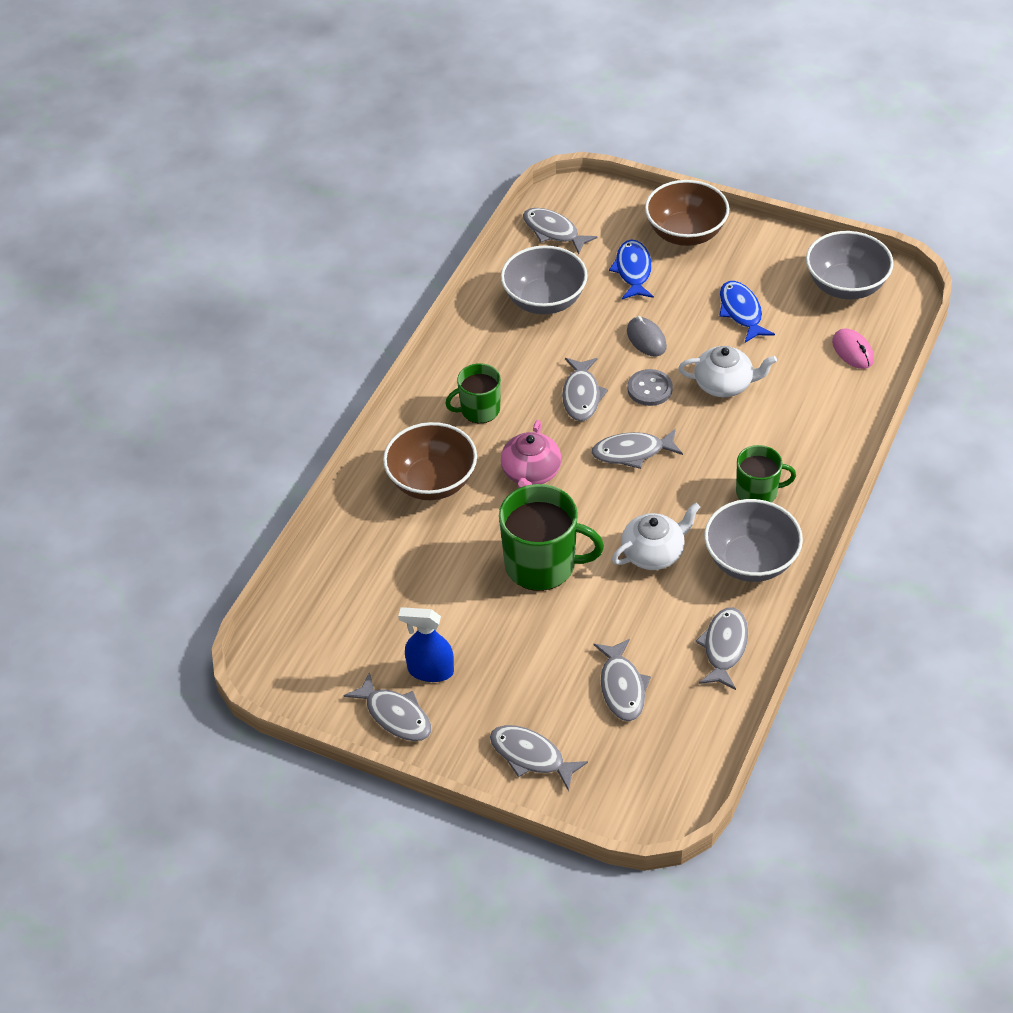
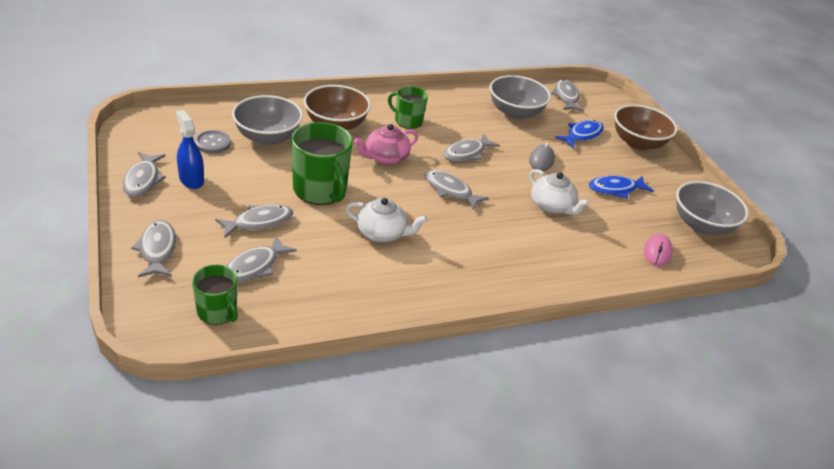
camera: 40 degrees right, 10 degrees down
grey button [627,369,673,406] -> grey button moved to [194,130,231,154]
grey fish [695,607,748,690] -> grey fish moved to [215,204,293,238]
grey bowl [704,499,803,582] -> grey bowl moved to [232,95,303,145]
blue fish [719,281,775,343] -> blue fish turned 135 degrees counterclockwise [589,176,654,199]
green mug [736,445,796,503] -> green mug moved to [192,265,238,325]

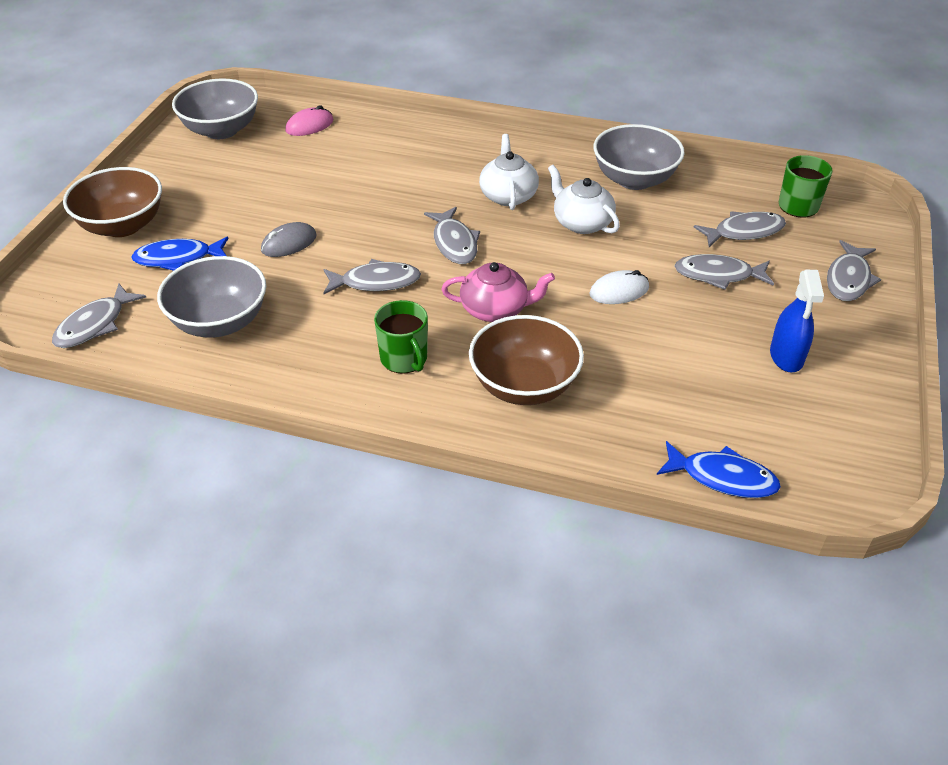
camera: 140 degrees left, 5 degrees up
grey fish [123,152,166,197] -> none
grey button [194,130,231,154] -> none
grey bowl [232,95,303,145] -> grey bowl moved to [593,124,685,190]
green mug [291,122,353,205] -> white mouse [589,270,649,304]
white teapot [530,169,590,215] -> white teapot moved to [479,134,539,210]
blue fish [589,176,654,199] -> blue fish moved to [657,441,781,498]

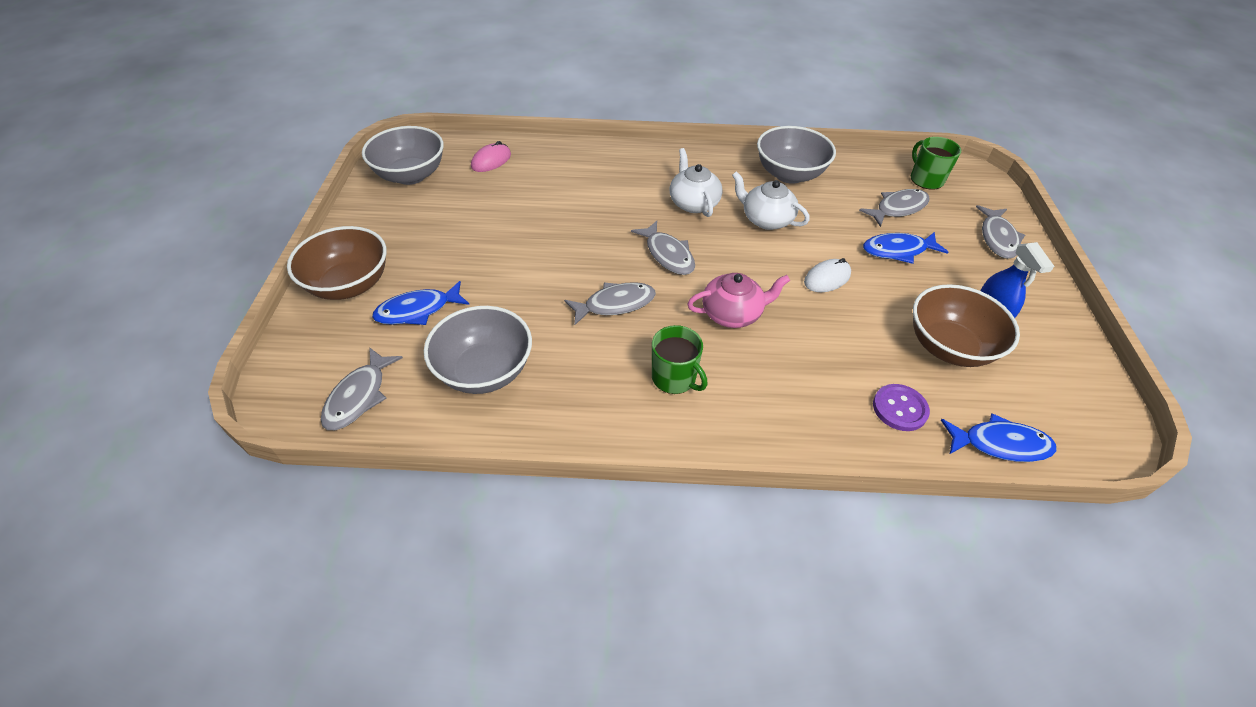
camera: 15 degrees left, 5 degrees up
grey mouse [261,222,317,257] -> none
brown bowl [469,315,584,405] -> brown bowl moved to [913,284,1020,367]
grey fish [675,254,774,290] -> blue fish [863,232,949,264]
none -> purple button [873,384,930,431]

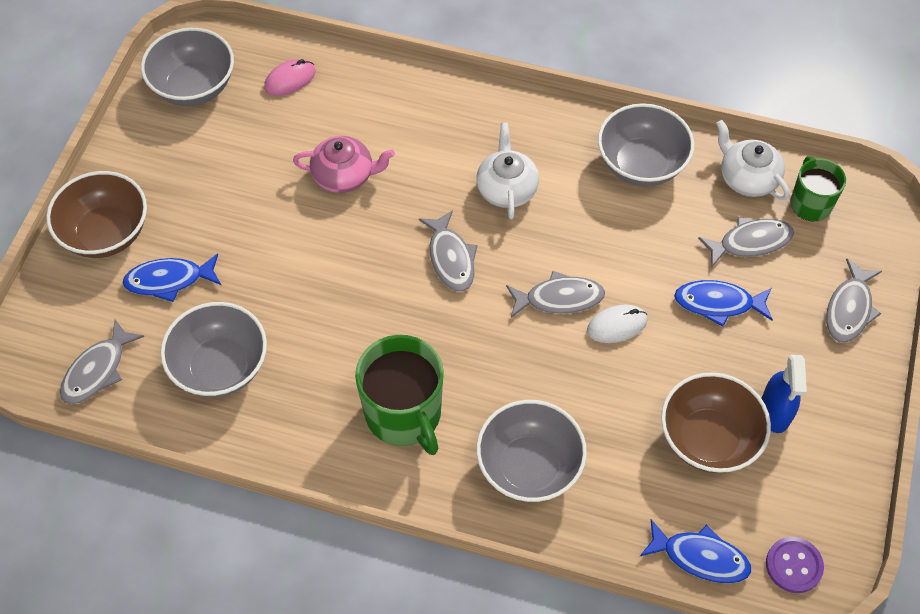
camera: 15 degrees right, 10 degrees up
grey fish [564,282,656,326] -> grey fish moved to [506,271,605,318]
green mug [652,325,707,394] -> green mug [355,335,444,455], size x1.67
pink teapot [687,273,790,328] -> pink teapot moved to [293,136,395,193]
white teapot [732,171,810,230] -> white teapot moved to [716,120,790,200]
purple button [873,384,930,431] -> purple button moved to [766,537,824,593]
none -> grey bowl [476,400,587,502]

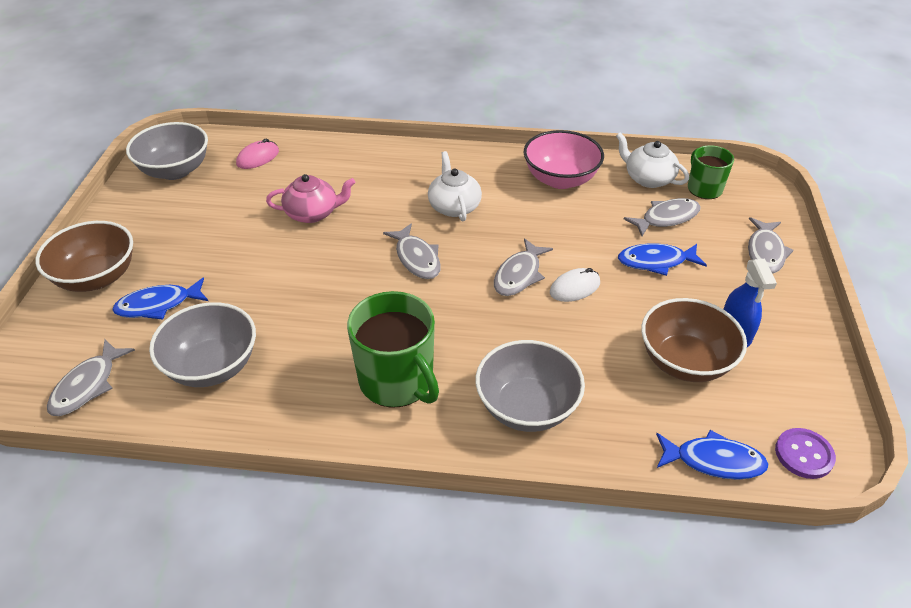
camera: 10 degrees left, 15 degrees down
grey fish [506,271,605,318] -> grey fish turned 135 degrees clockwise [494,238,553,296]
grey bowl [598,103,694,187] -> pink bowl [523,130,604,189]

